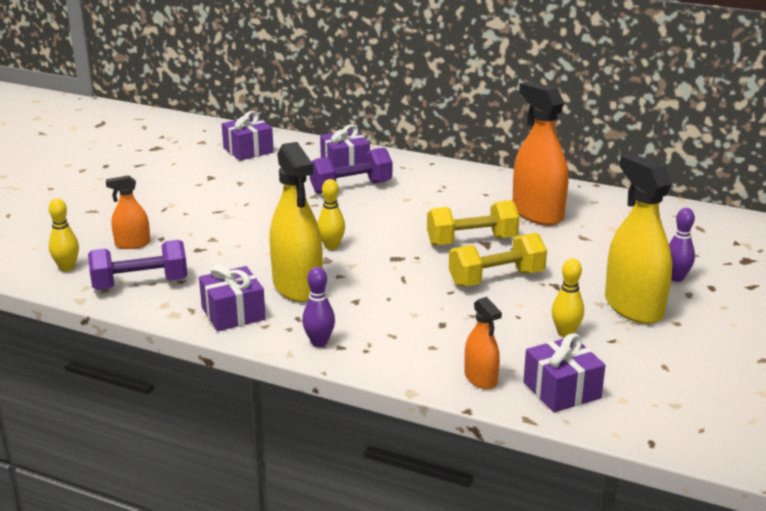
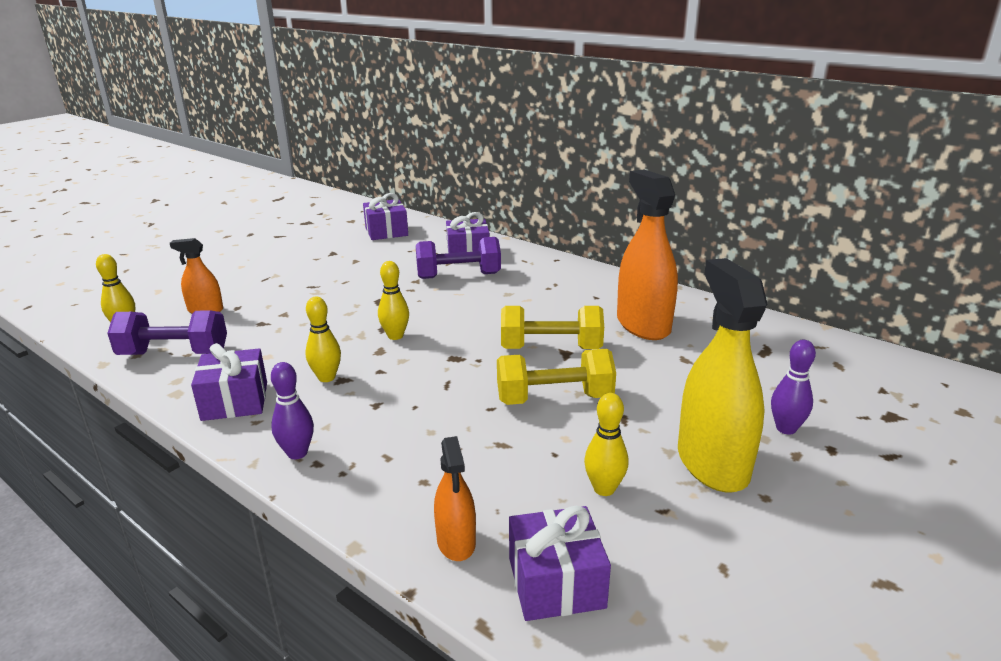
camera: 15 degrees right, 0 degrees up
yellow spray bottle [270,142,323,302] -> yellow bowling pin [305,297,341,382]

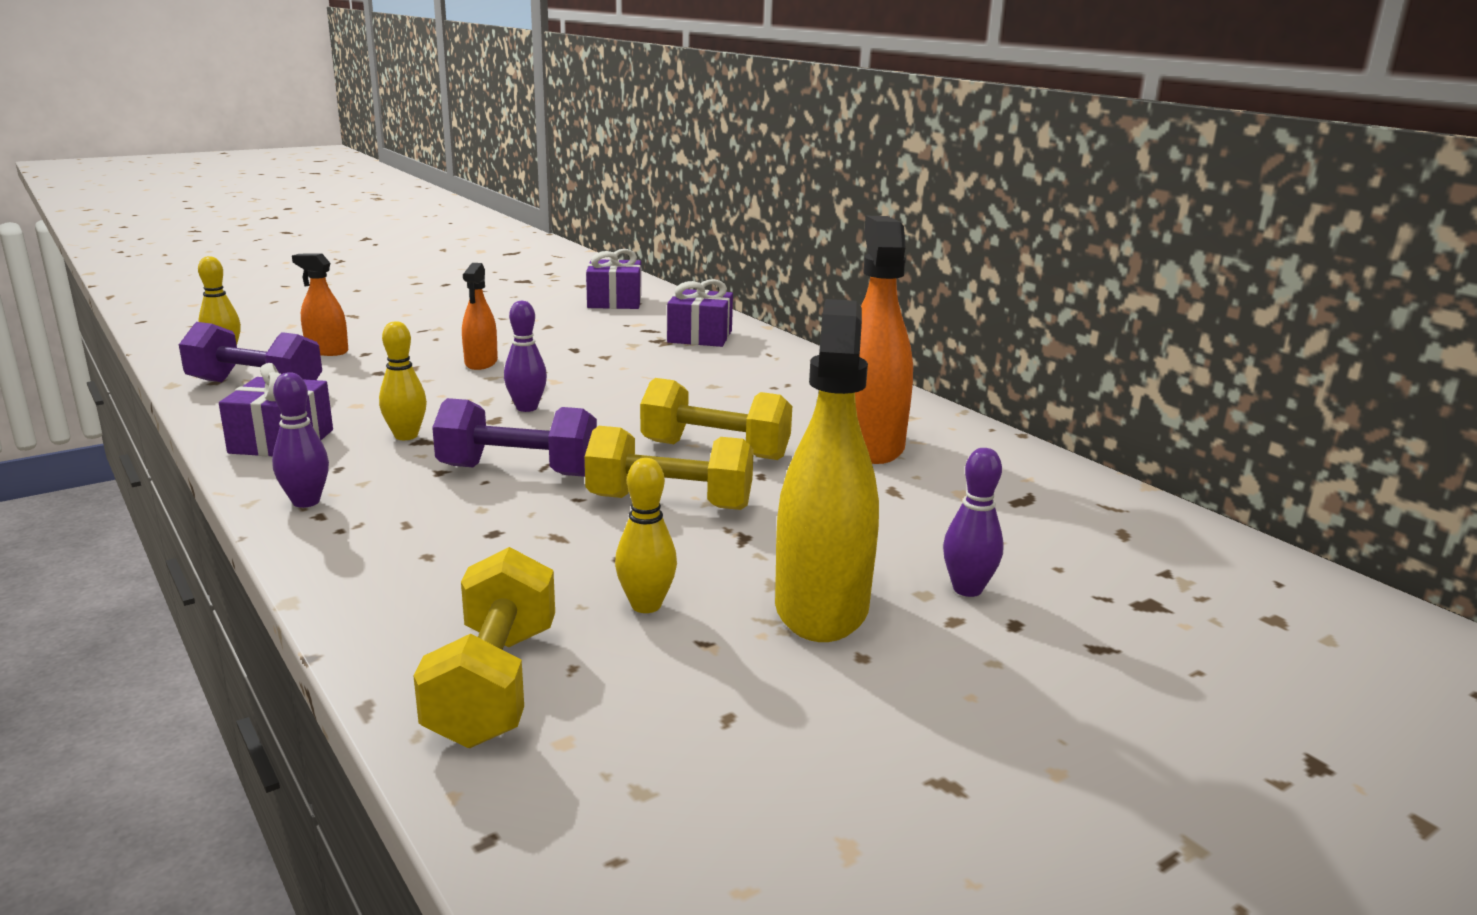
camera: 15 degrees right, 5 degrees down
yellow bowling pin [378,261,409,340] -> purple bowling pin [504,301,547,412]
purple dumbbell [416,237,501,279] -> purple dumbbell moved to [432,398,597,477]
orange spray bottle [434,436,476,561] -> orange spray bottle moved to [462,263,498,370]
purple gift [509,506,611,621] -> yellow dumbbell [413,547,555,748]

